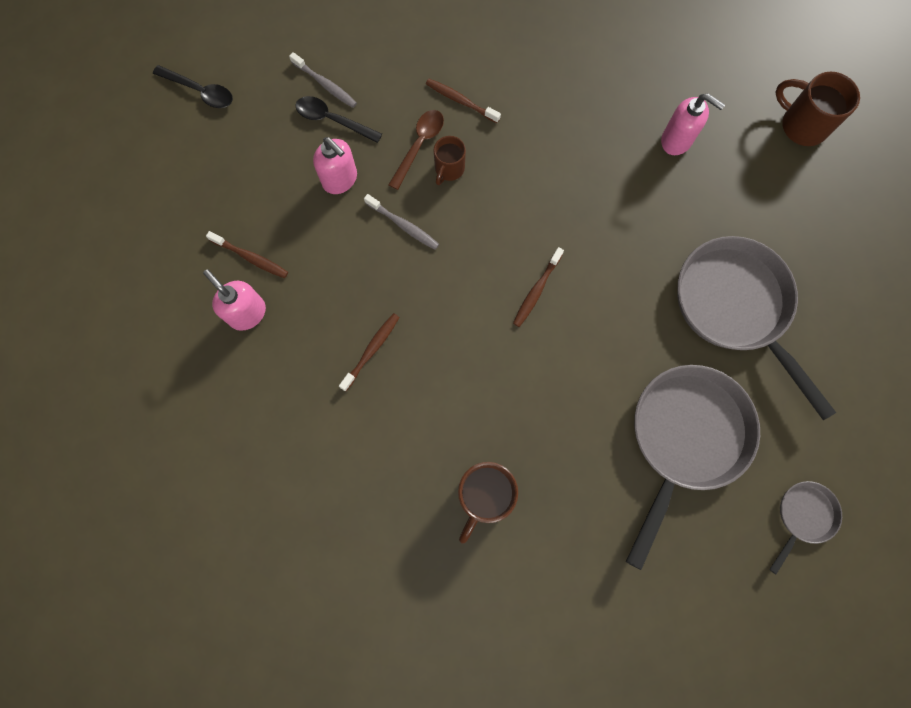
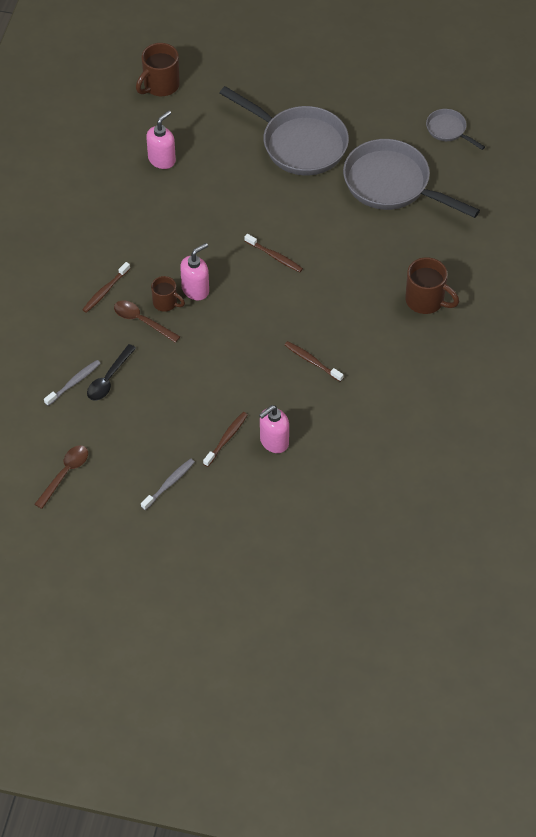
camera: 85 degrees left, 20 degrees down
black spoon [153,65,233,108] -> brown spoon [34,445,88,509]
pink soap dispenser [313,137,357,194] -> pink soap dispenser moved to [180,243,209,300]
grey toothbrush [364,194,439,250] -> grey toothbrush moved to [141,458,195,510]
grey pan [677,236,836,420] -> grey pan turned 120 degrees counterclockwise [219,86,349,175]

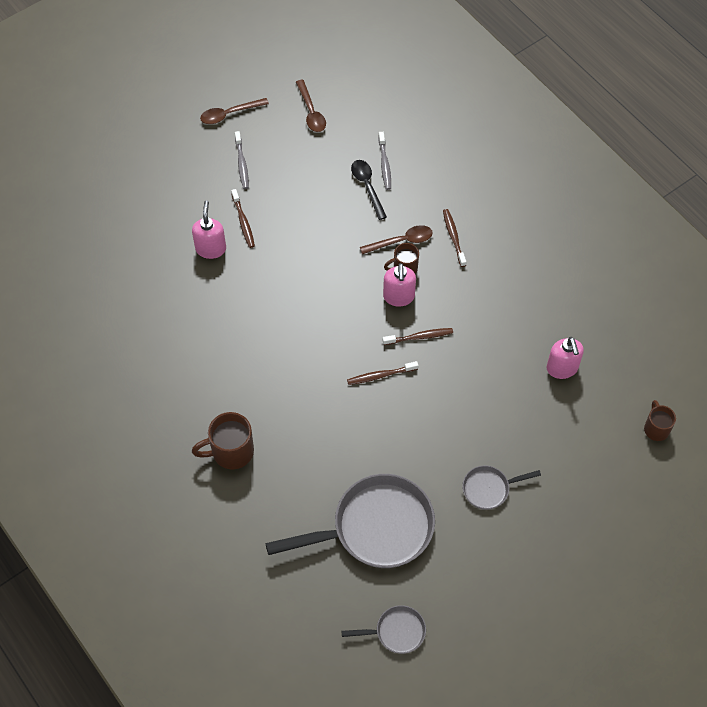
camera: 130 degrees right, 5 degrees up
brown mug [136,43,180,96] -> brown mug [644,400,676,441], size x0.63
grey pan [219,86,349,175] -> grey pan [462,466,541,510], size x0.48
brown toothbrush [285,341,344,382] -> brown toothbrush moved to [382,328,453,345]
none -> brown spoon [200,98,269,124]

